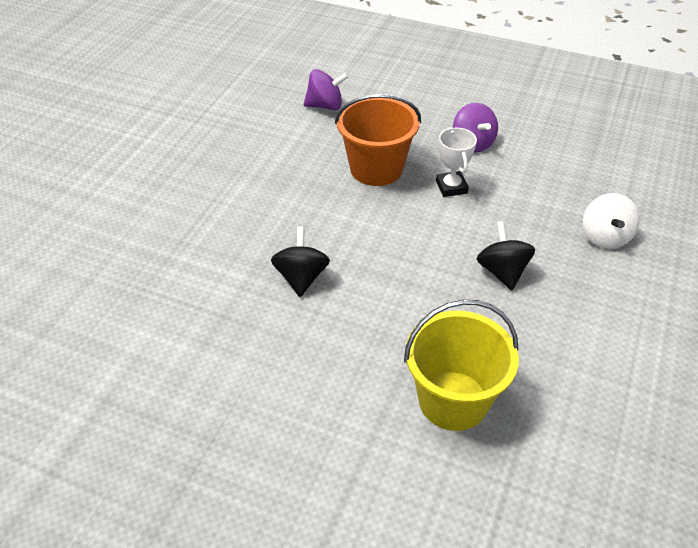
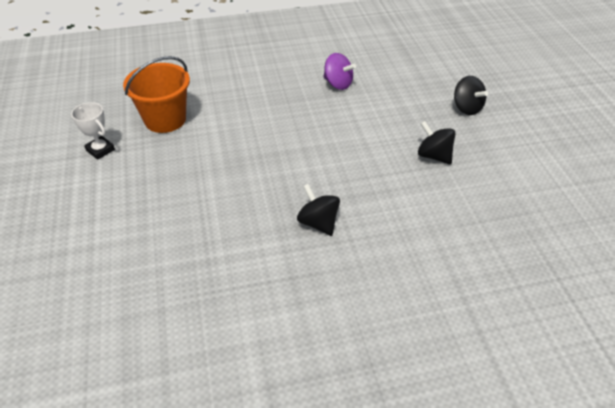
camera: 35 degrees left, 0 degrees up
purple spinning top [304,69,349,110] -> none
orange bucket [335,94,421,186] -> orange bucket moved to [123,56,190,133]
yellow bucket [404,300,519,431] -> none
white trophy [436,127,477,197] -> white trophy moved to [71,102,115,160]
white spinning top [583,193,640,249] -> black spinning top [454,76,488,115]

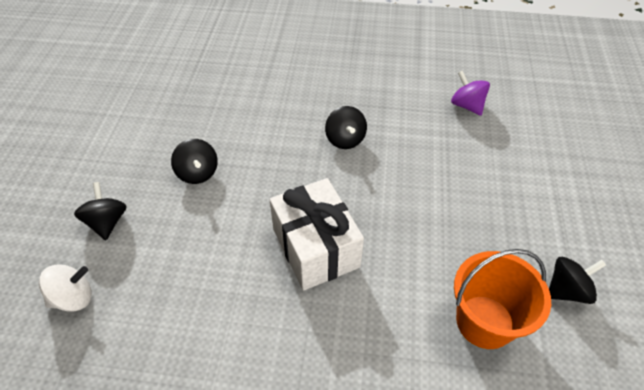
camera: 160 degrees left, 5 degrees up
white trophy [71,102,115,160] -> black spinning top [549,257,606,304]
purple spinning top [323,53,356,90] -> purple spinning top moved to [451,71,490,116]
none -> white spinning top [39,264,92,312]
none -> white gift [270,178,364,290]

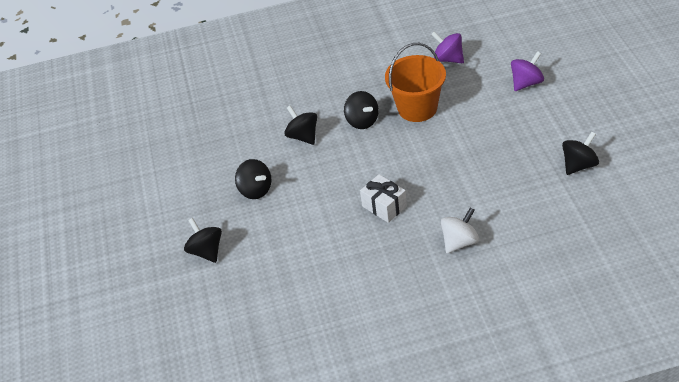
camera: 15 degrees left, 5 degrees down
white spinning top [39,264,92,312] -> white spinning top moved to [441,207,479,254]
white gift [270,178,364,290] -> white gift [360,174,407,223], size x0.55
orange bucket [454,249,551,349] -> orange bucket moved to [385,43,446,122]
none -> black spinning top [284,105,317,145]
none -> purple spinning top [511,51,544,91]

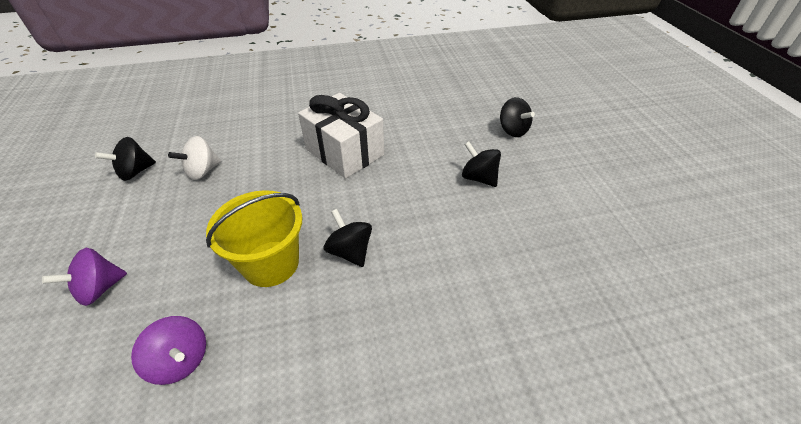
camera: 175 degrees right, 0 degrees up
black spinning top [284,105,317,145] -> none
white gift [360,174,407,223] -> white gift [298,93,384,179], size x1.81
orange bucket [385,43,446,122] -> yellow bucket [206,190,302,287]
white spinning top [441,207,479,254] -> white spinning top moved to [168,136,221,180]

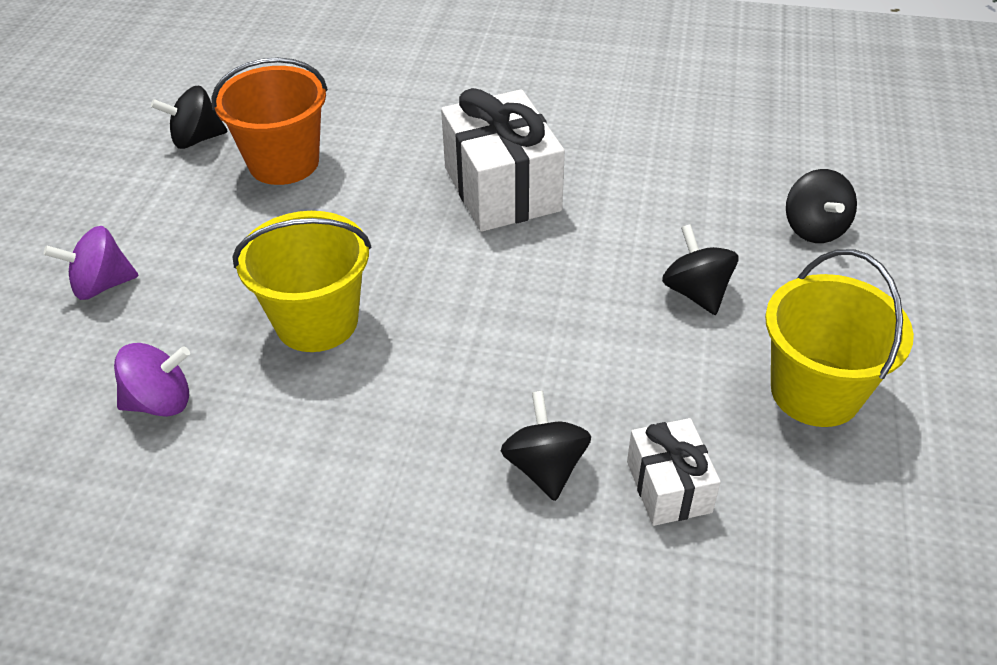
camera: 25 degrees right, 0 degrees up
purple spinning top [131,316,206,385] -> purple spinning top turned 75 degrees counterclockwise [114,343,190,417]
white spinning top [168,136,221,180] -> orange bucket [211,57,328,185]
black spinning top [324,209,372,267] -> black spinning top moved to [501,391,591,501]
none -> white gift [627,418,721,526]
none -> yellow bucket [765,249,914,427]

